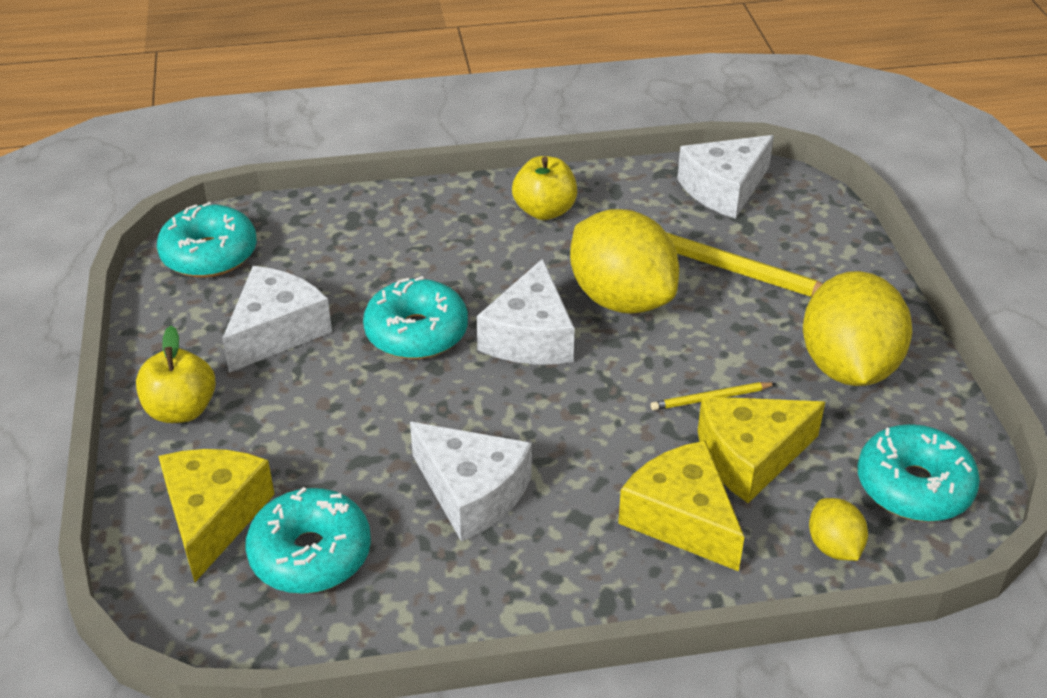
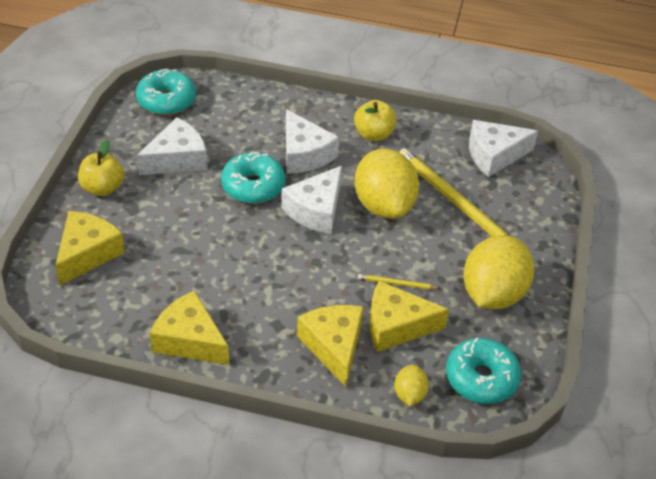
camera: 20 degrees right, 5 degrees up
turquoise donut [246,487,371,594] -> none
white cheese [410,422,532,542] -> white cheese moved to [286,109,339,174]
none -> yellow cheese [150,291,229,365]

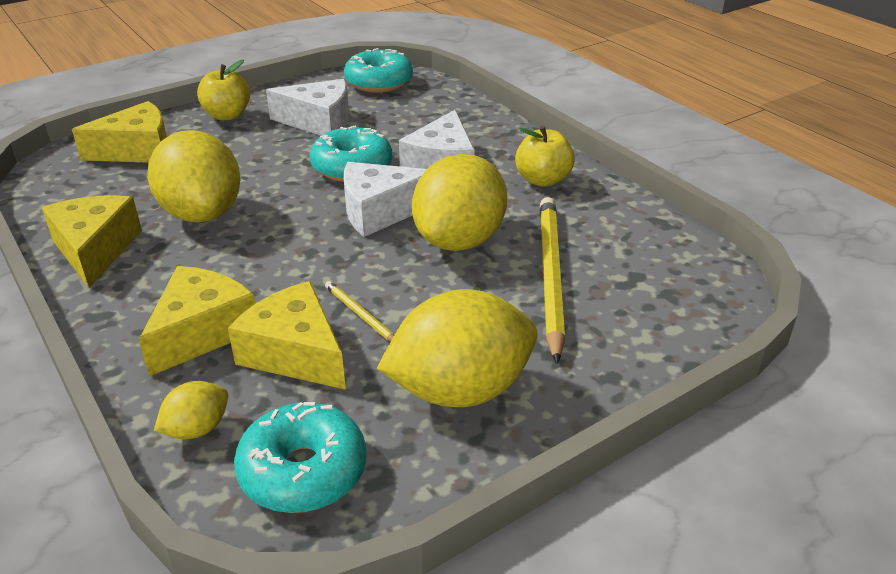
camera: 45 degrees right, 10 degrees down
white cheese [469,120,538,177] -> none
none -> yellow lemon [147,130,241,223]

